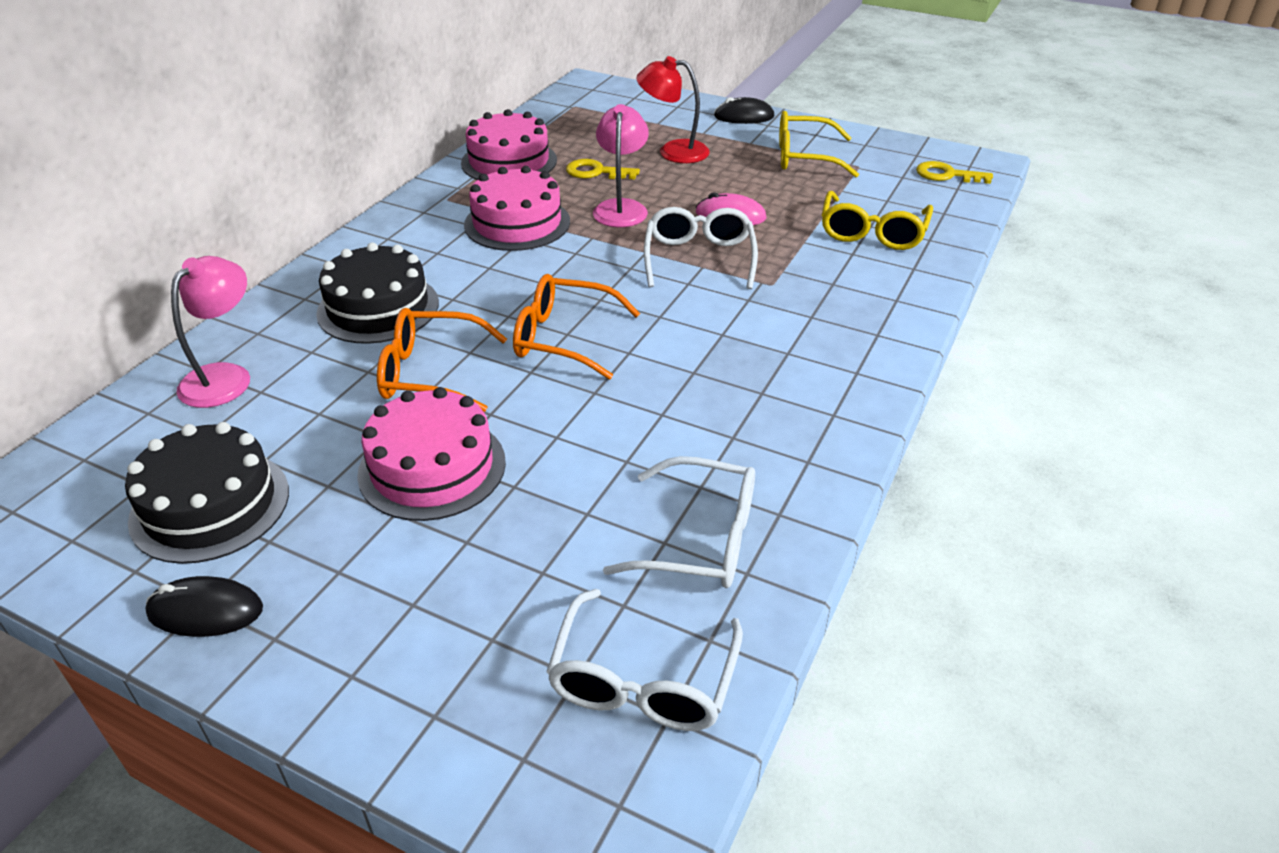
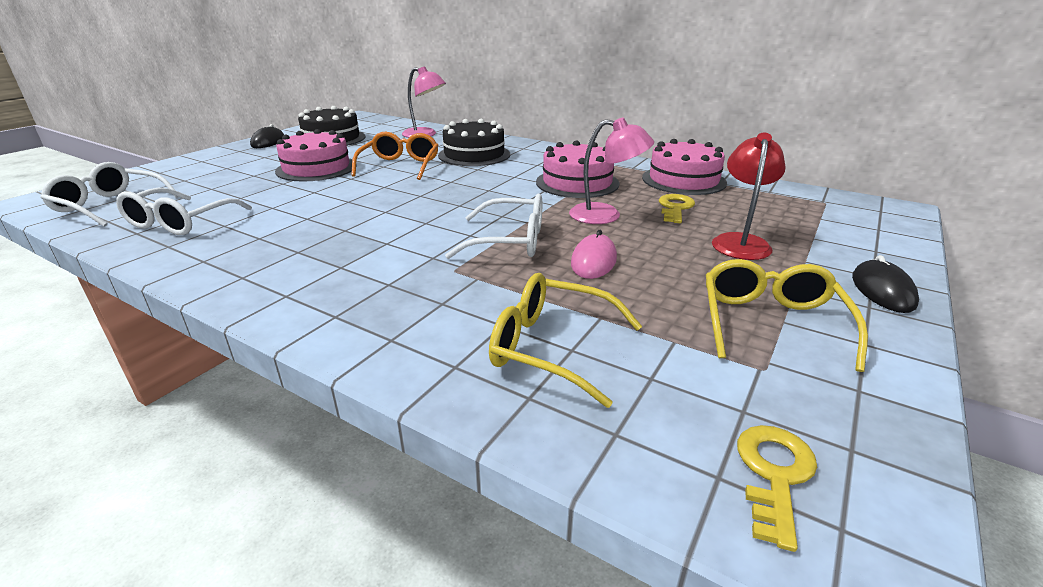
camera: 95 degrees right, 10 degrees down
orange glasses [513,274,640,380] -> none

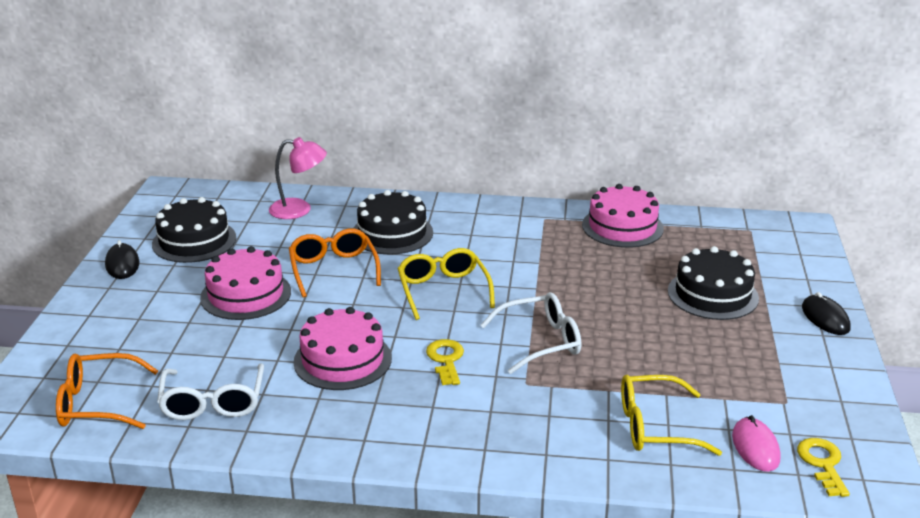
camera: 25 degrees left, 0 degrees up
white glasses [40,162,178,227] -> orange glasses [56,353,158,429]
pink cake [536,140,619,198] -> pink cake moved to [293,307,392,390]
pink lamp [569,117,654,224] -> none
pink mouse [571,230,617,279] -> pink mouse moved to [732,415,780,472]
yellow key [659,194,695,223] -> yellow key moved to [426,339,464,385]
yellow glasses [706,259,868,372] -> yellow glasses moved to [397,248,495,320]
red lamp [712,133,786,260] -> black cake [668,246,759,320]

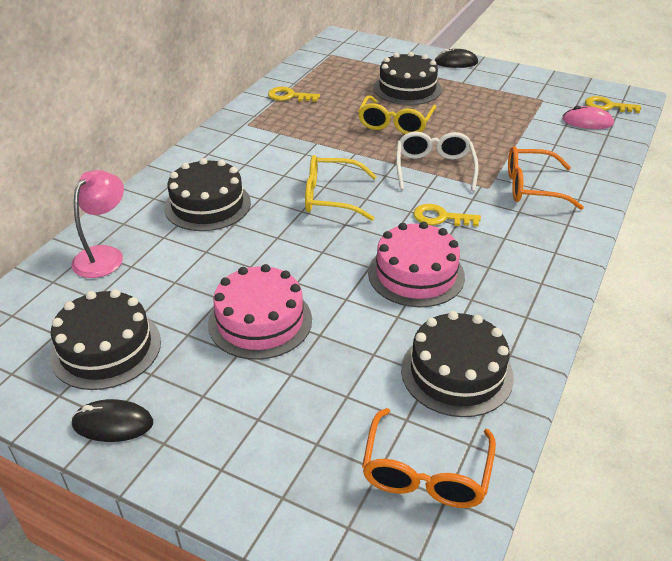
camera: 70 degrees left, 10 degrees up
white glasses [157,363,264,420] -> black cake [401,311,514,417]
orange glasses [289,228,381,298] -> orange glasses moved to [508,146,584,210]
pink cake [582,184,664,248] -> yellow key [268,87,320,102]
yellow glasses [621,375,722,456] -> yellow glasses moved to [358,95,436,134]

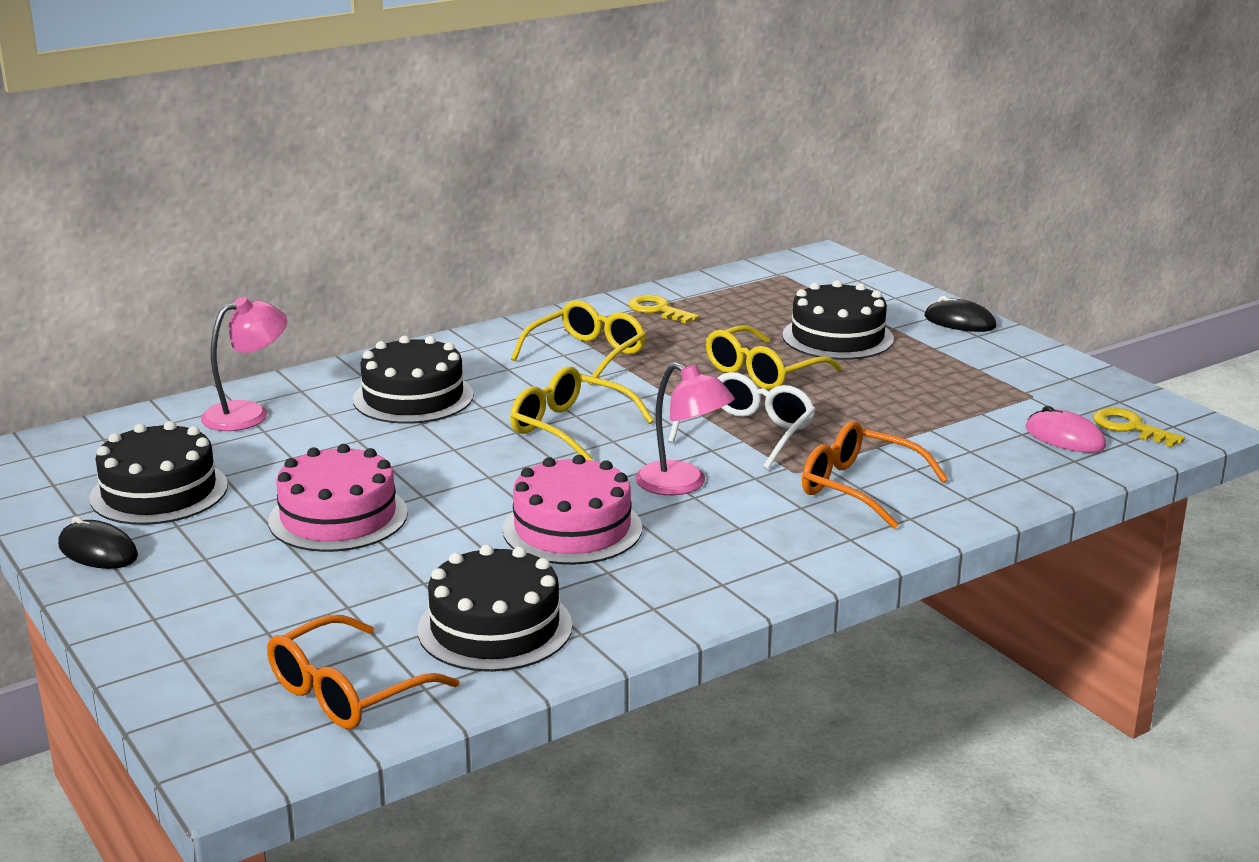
camera: 30 degrees right, 15 degrees down
yellow key [413,204,481,227] -> pink lamp [635,362,735,495]
none -> yellow glasses [511,300,646,386]

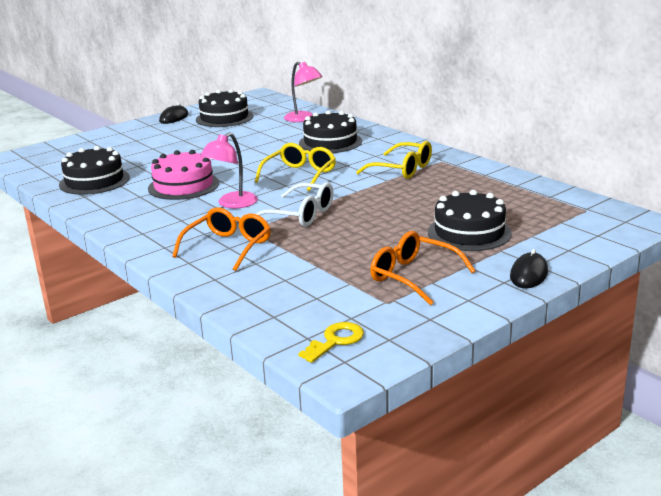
camera: 85 degrees right, 0 degrees up
orange glasses [267,615,459,729] -> orange glasses moved to [370,231,475,305]
pink cake [268,444,408,552] -> none
yellow key [628,295,699,324] -> none
yellow glasses [706,325,842,391] -> none
pink mouse [1026,406,1106,453] -> none

